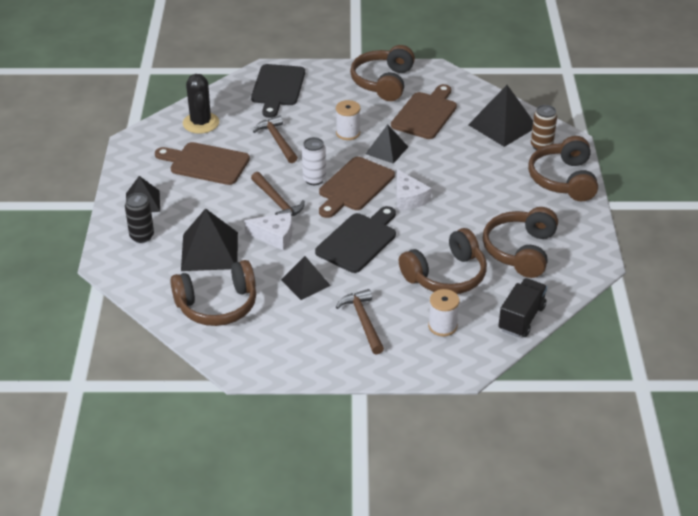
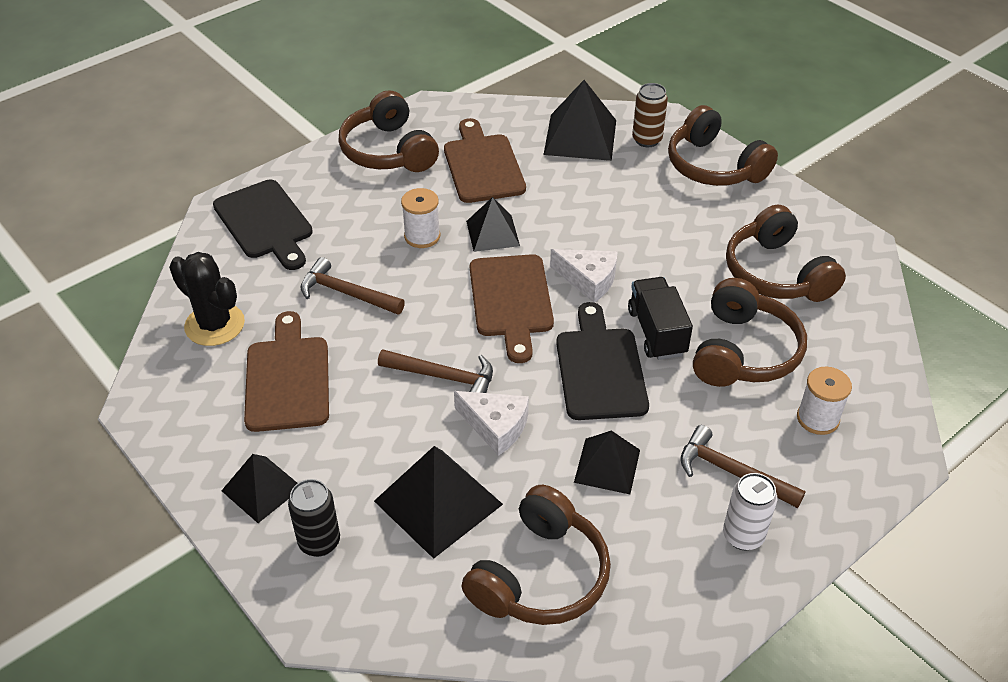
camera: 40 degrees left, 5 degrees up
brown cutting board [155,142,250,185] -> brown cutting board turned 105 degrees clockwise [244,311,329,432]
white cheese [244,213,292,251] -> white cheese turned 60 degrees clockwise [454,391,529,456]
white can [302,137,326,185] -> white can moved to [723,473,777,550]
black truck [499,278,547,337] -> black truck moved to [628,277,693,360]

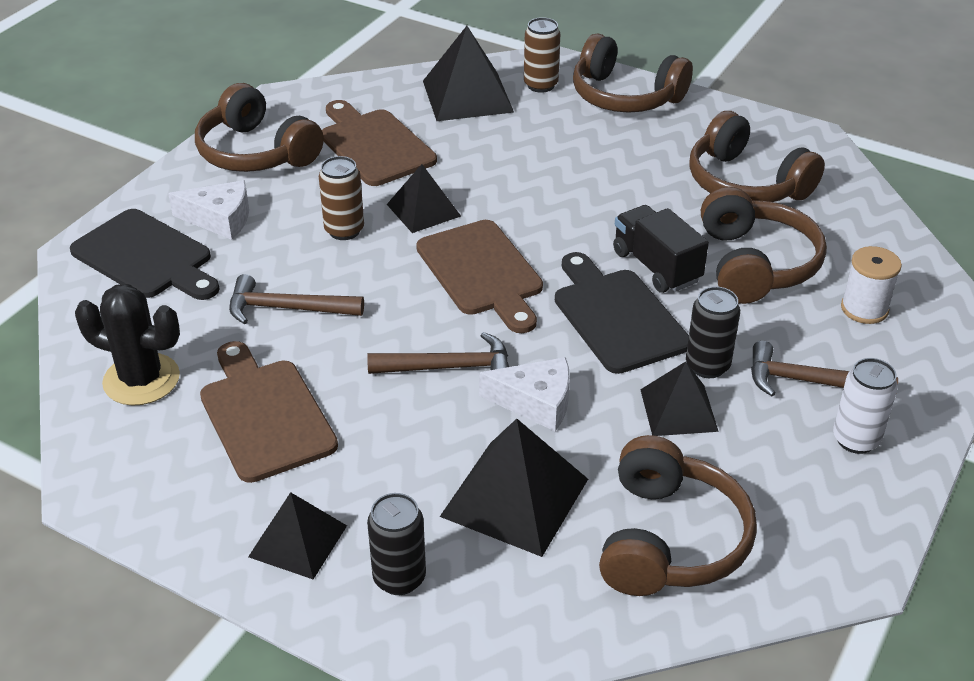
camera: 20 degrees left, 5 degrees down
white spool [401,188,440,248] -> brown can [319,156,364,240]
white cheese [550,249,618,303] -> white cheese moved to [168,180,249,240]
none -> black can [686,286,740,378]

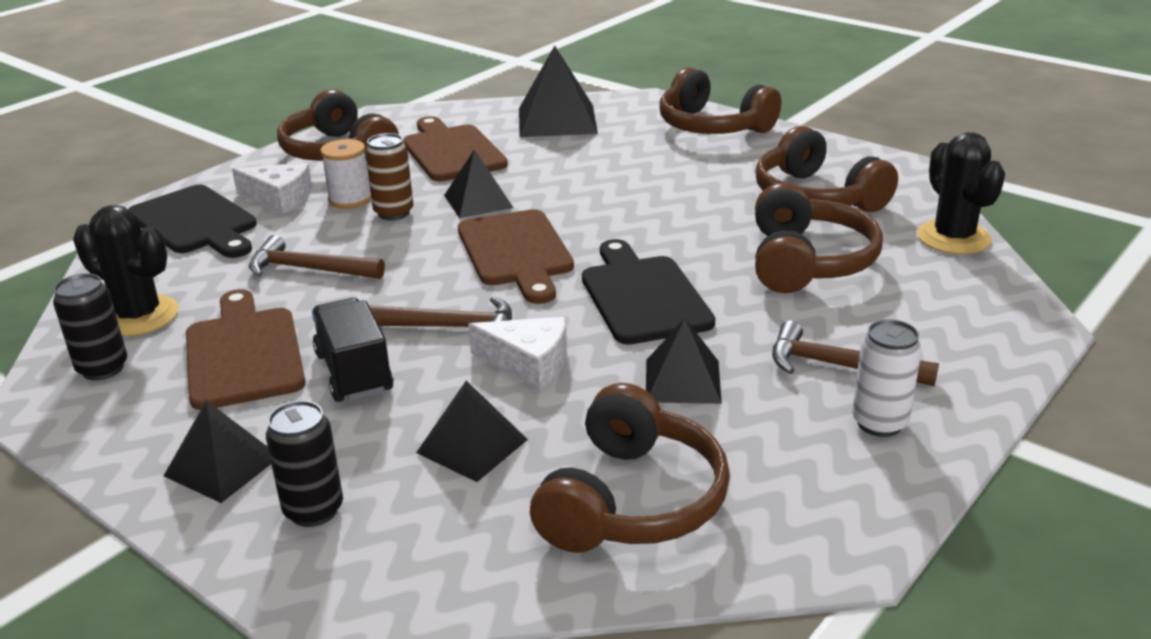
camera: 10 degrees right, 10 degrees down
black pyramid [440,419,588,557] -> black pyramid [416,381,528,482], size x0.63
brown can [524,17,560,93] -> none
black truck [613,205,709,293] -> black truck moved to [312,298,394,402]
black can [686,286,740,378] -> black can moved to [53,273,127,380]
white spool [841,246,902,324] -> white spool moved to [320,139,371,209]
none -> black cactus [917,132,1005,254]

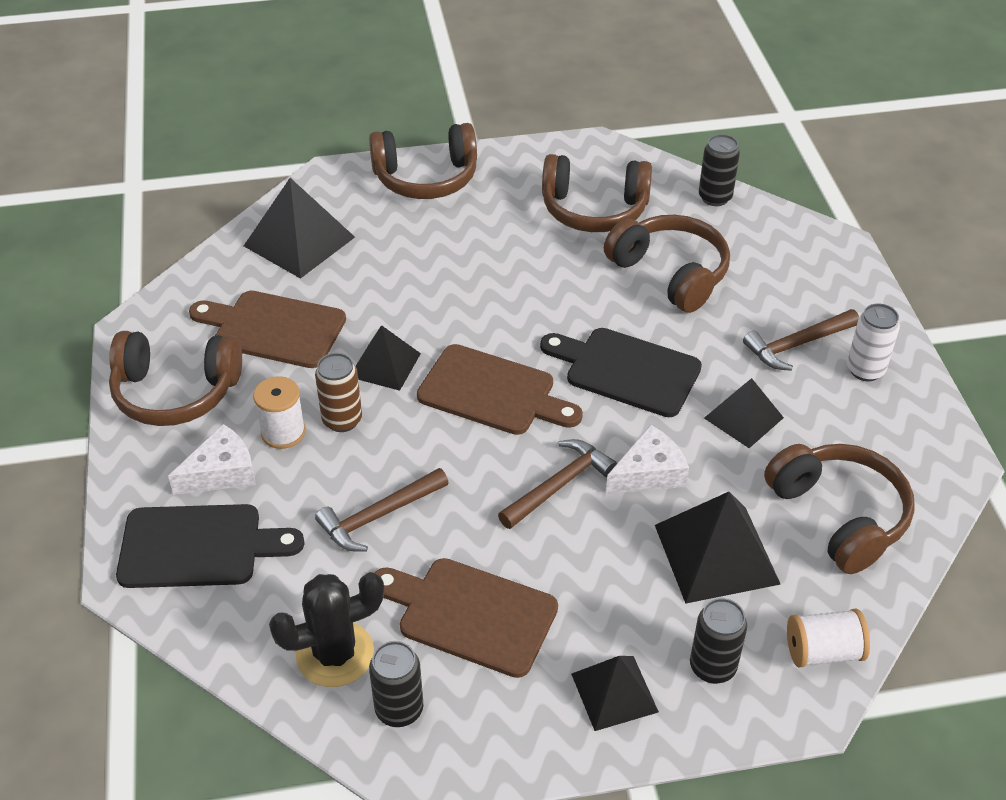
camera: 50 degrees left, 15 degrees up
black truck [312,298,394,402] -> none
black pyramid [416,381,528,482] -> black pyramid [655,492,781,604], size x1.58
black cactus [917,132,1005,254] -> black can [699,134,740,206]
none -> white spool [787,609,870,668]

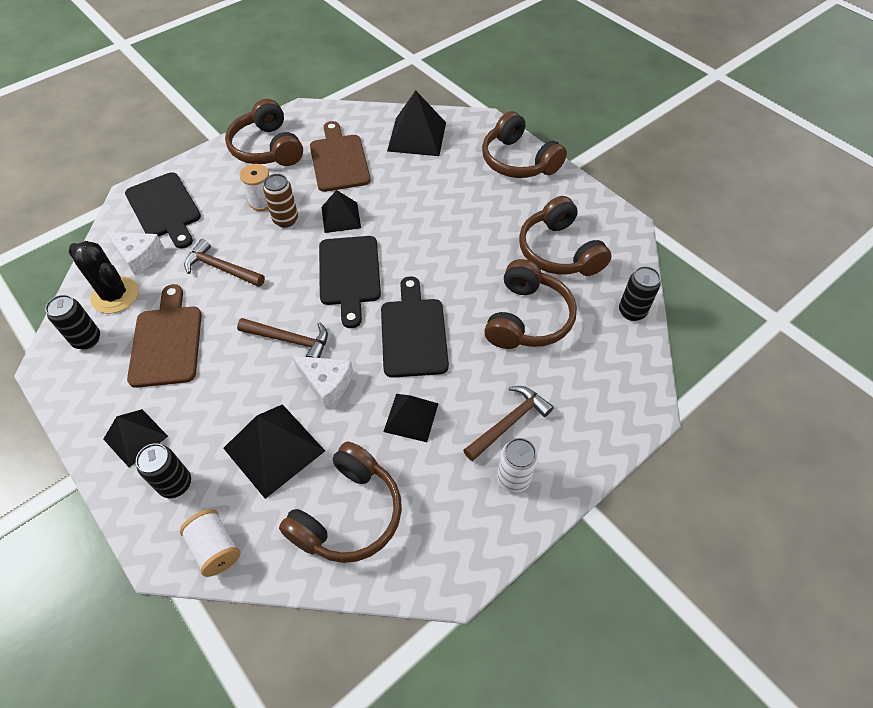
camera: 60 degrees right, 10 degrees up
white cheese [168,424,256,495] -> white cheese moved to [106,232,164,276]
brown cutting board [417,344,583,435] -> black cutting board [319,236,381,328]
brown hammer [743,309,859,371] -> brown hammer turned 105 degrees clockwise [463,386,554,461]

